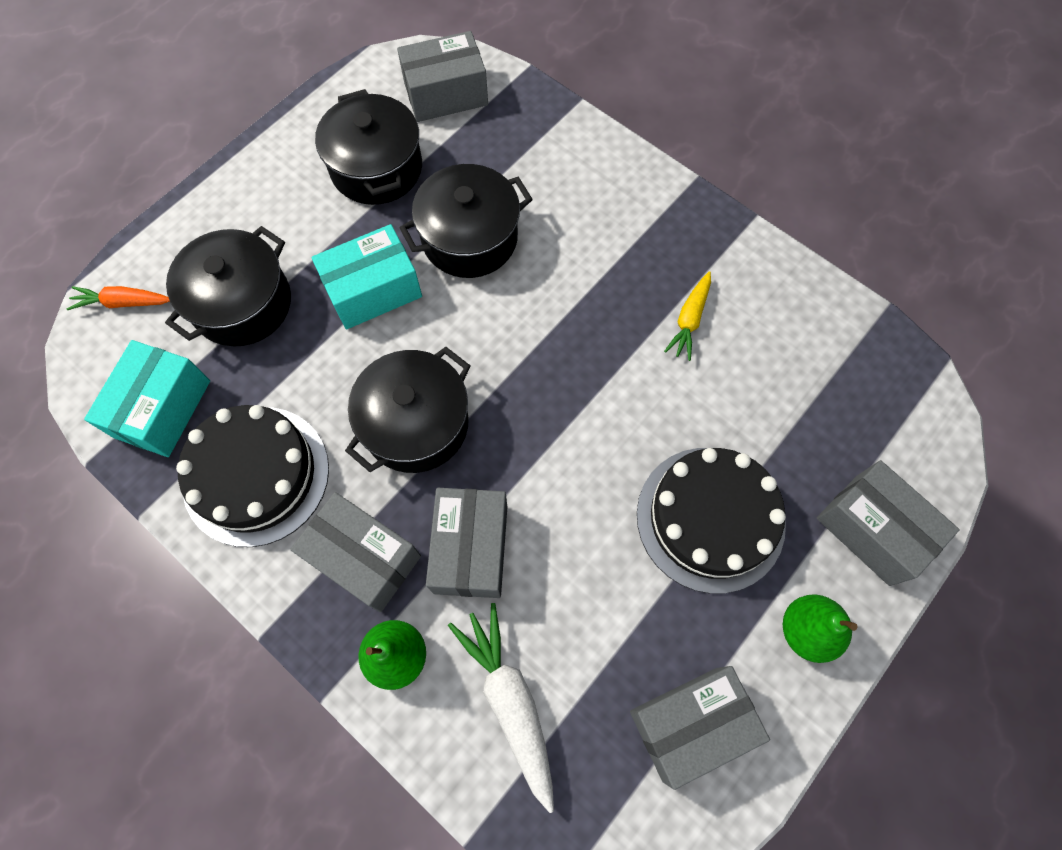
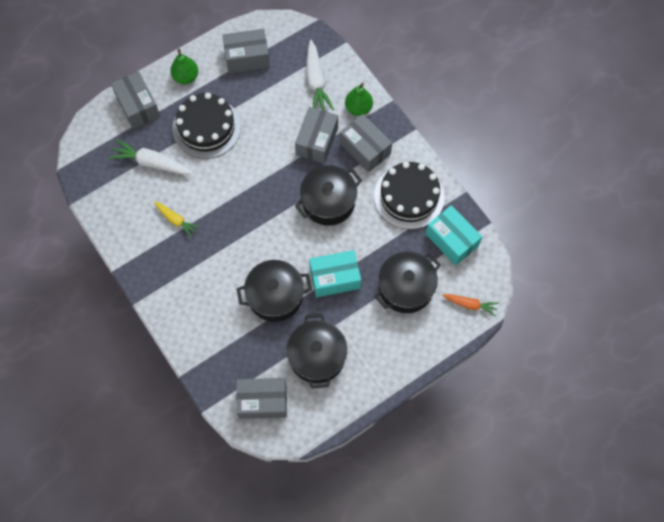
camera: 165 degrees left, 0 degrees up
turquoise box [84,340,210,457] -> turquoise box turned 75 degrees counterclockwise [426,205,482,265]
yellow carrot [664,271,711,361] -> yellow carrot turned 90 degrees clockwise [154,202,200,238]
none -> white carrot [108,139,193,175]

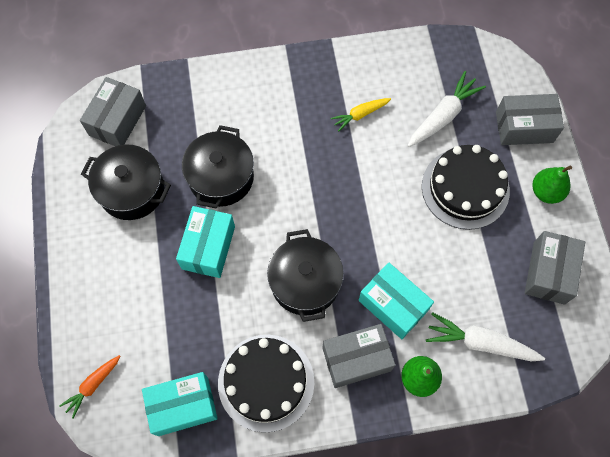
camera: 115 degrees right, 0 degrees up
grey box [295,107,338,164] -> turquoise box [359,263,434,339]
black pot [374,251,441,313] -> none

